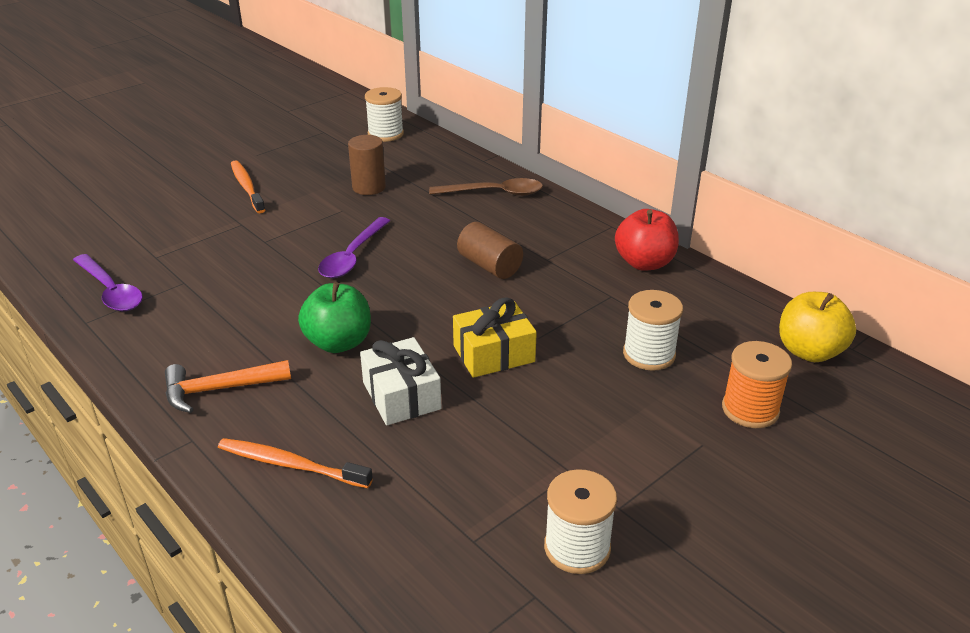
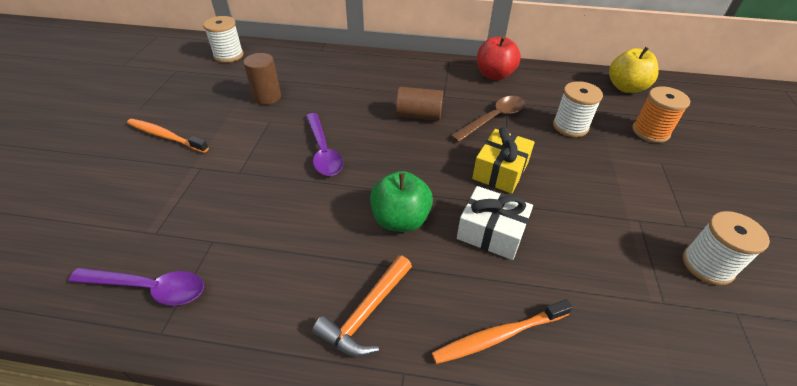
camera: 40 degrees left, 10 degrees up
brown spoon [429,178,543,196] -> brown spoon moved to [451,96,526,142]

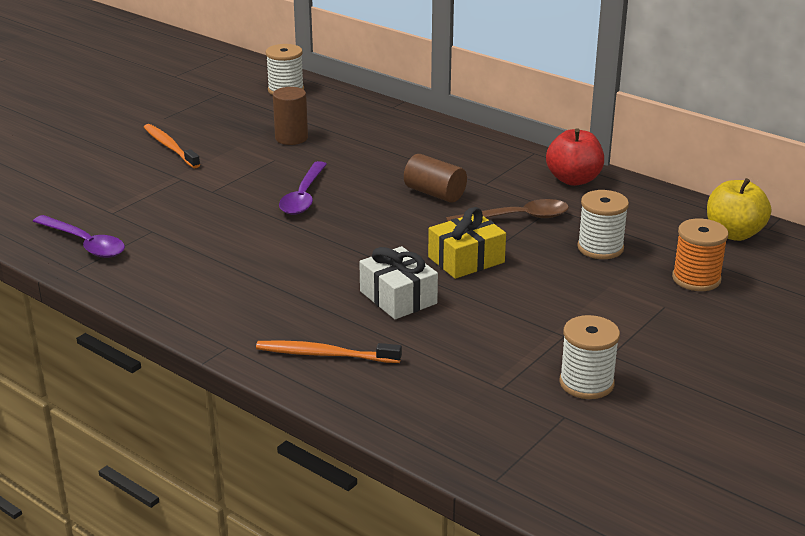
camera: 30 degrees right, 15 degrees down
orange hammer [312,255,412,357] -> none
green apple [370,171,433,232] -> none

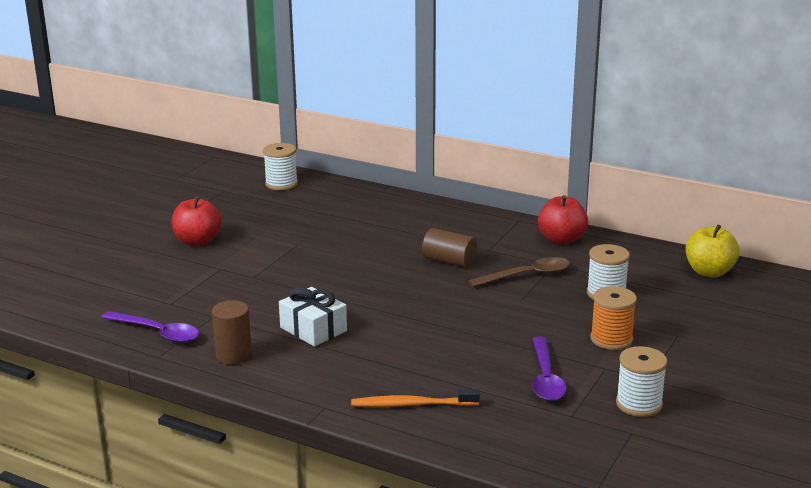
camera: 10 degrees left, 5 degrees down
orange toothbrush [144,124,200,168] -> red apple [172,196,222,246]
brown cylinder [273,87,308,145] -> brown cylinder moved to [212,300,252,365]
purple spoon [279,161,327,215] -> purple spoon moved to [532,336,566,401]
white gift [359,246,438,319] -> white gift moved to [279,287,347,347]
yellow gift [428,207,506,279] -> none
orange spool [672,219,729,291] -> orange spool moved to [590,286,637,350]

